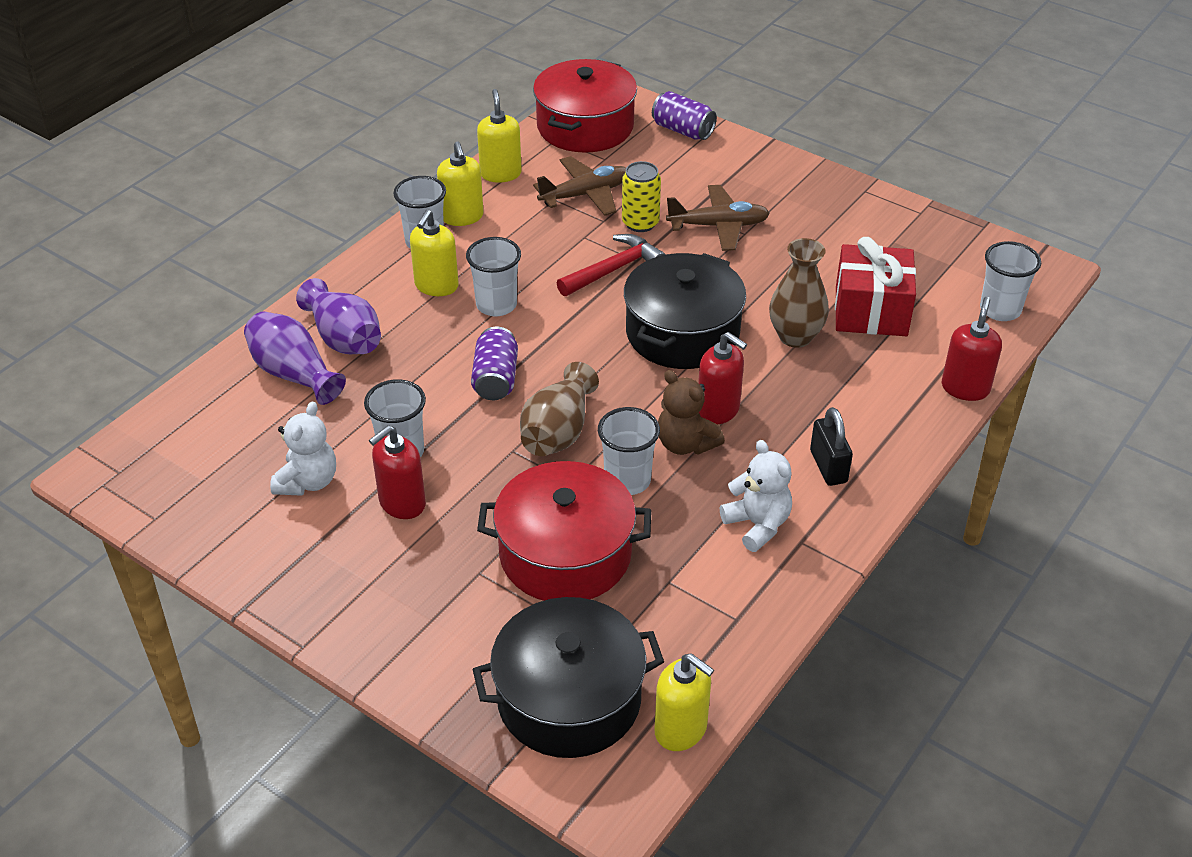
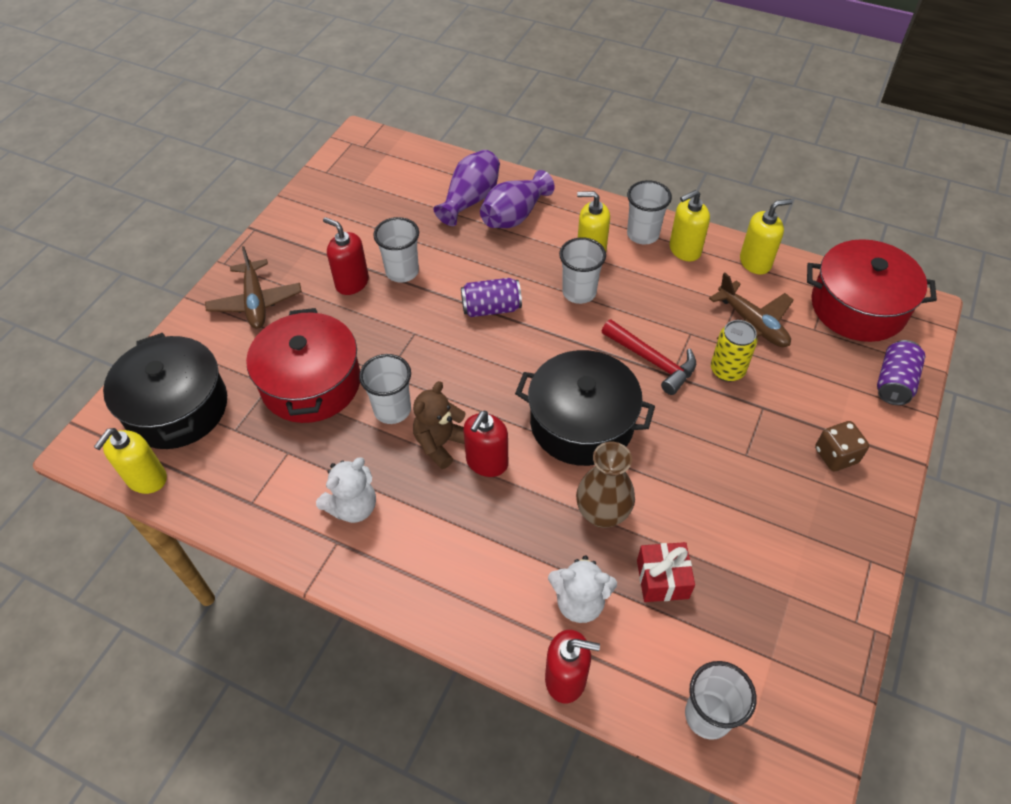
camera: 80 degrees right, 10 degrees up
white teddy bear [270,402,336,496] -> white teddy bear moved to [548,555,617,623]
brown vase [520,362,599,456] -> none
brown plane [666,185,770,251] -> brown plane moved to [205,246,302,329]
black padlock [810,407,853,486] -> none
red gift [835,237,916,336] -> red gift [637,542,695,602], size x0.61
none -> brown dice [815,421,869,471]

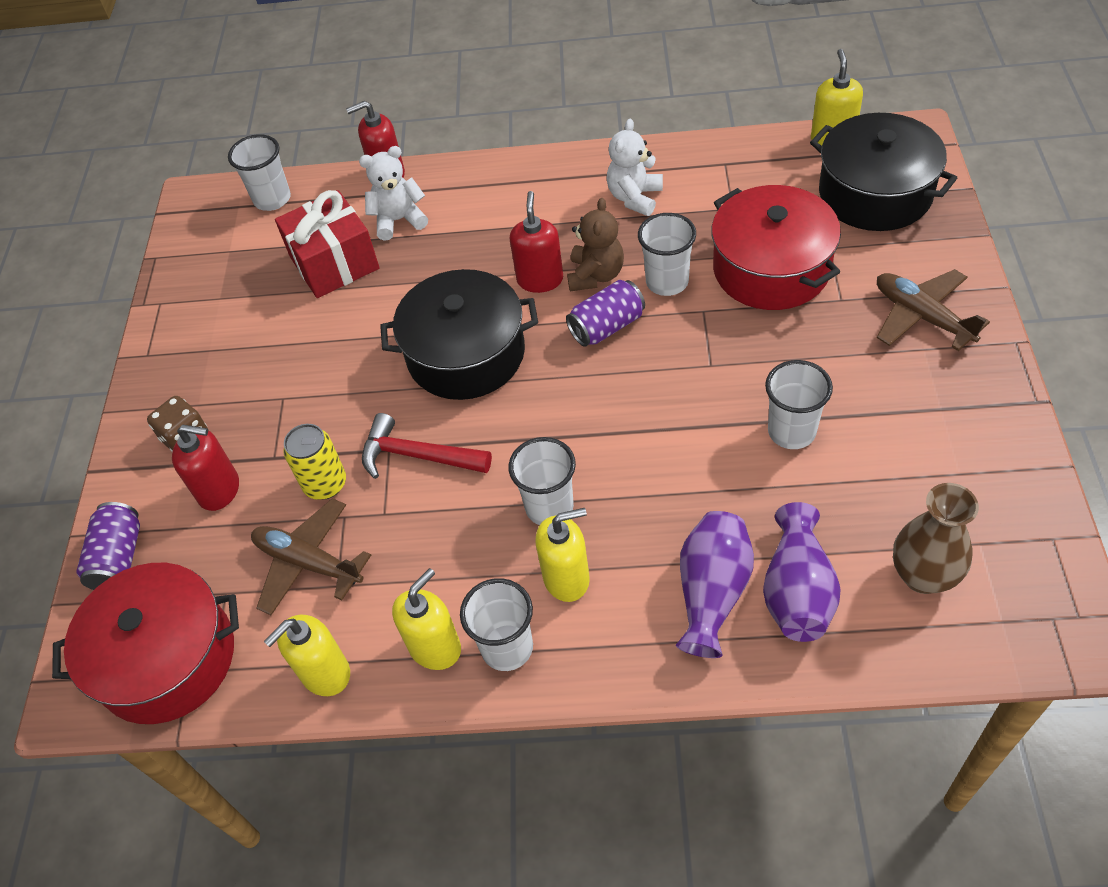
camera: 160 degrees right, 0 degrees up
red soap dispenser [323,217,369,295] -> red soap dispenser moved to [172,425,239,511]
purple can [461,278,522,317] -> purple can moved to [566,280,645,347]
brown vase [576,442,635,528] -> brown vase moved to [893,483,979,594]
red gift [637,542,695,602] -> red gift [275,190,380,298], size x1.63

